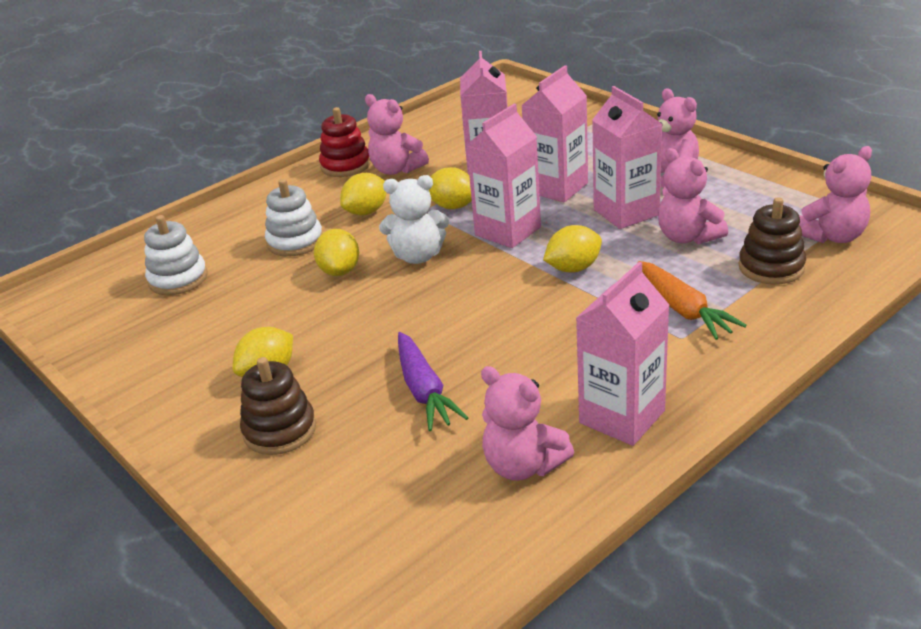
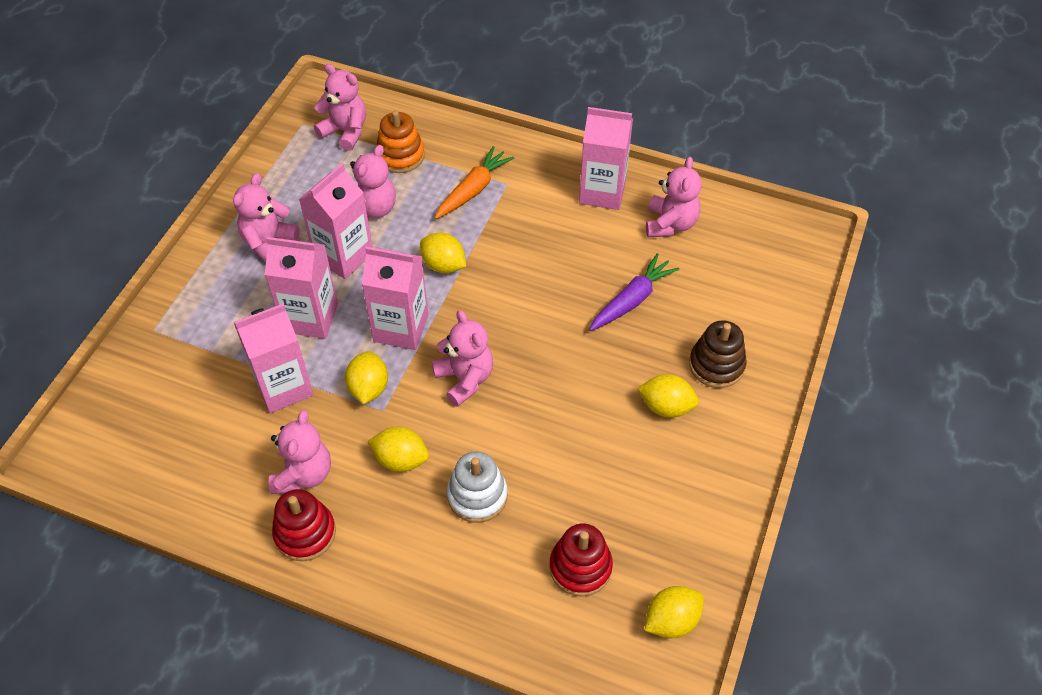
camera: 120 degrees left, 20 degrees up
white stacking toy [144,215,208,295] -> red stacking toy [549,524,613,597]
yellow lemon [314,229,359,276] -> yellow lemon moved to [644,586,704,638]
white teddy bear [379,175,450,264] -> pink teddy bear [432,310,493,407]
brown stacking toy [739,197,806,284] -> orange stacking toy [376,110,425,173]

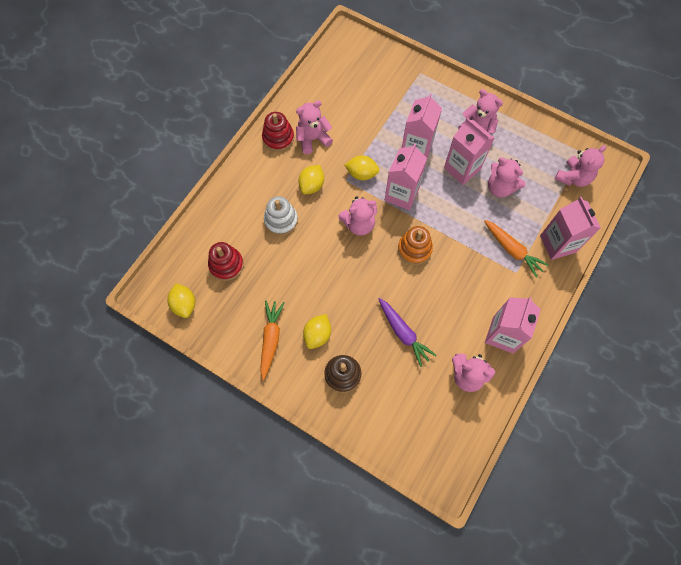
camera: 100 degrees right, 15 degrees up
pink carton [234,303,314,413] -> pink carton moved to [540,197,601,260]
pink teddy bear [269,410,331,494] -> pink teddy bear turned 135 degrees clockwise [296,100,333,154]
orange stacking toy [376,110,425,173] -> orange stacking toy moved to [398,226,433,265]
yellow lemon [420,233,466,273] -> none
none -> orange carrot [260,301,285,380]

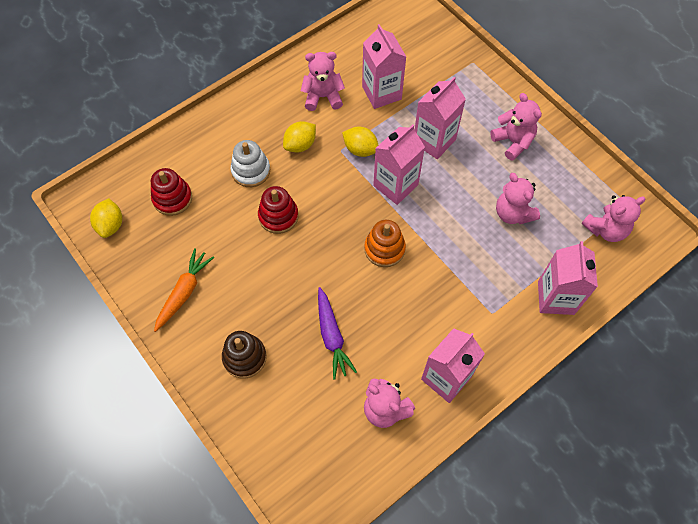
camera: 20 degrees right, 5 degrees down
red stacking toy [262,112,294,152] -> red stacking toy moved to [258,186,299,234]
yellow lemon [303,314,331,349] -> none
pink teddy bear [339,197,377,236] -> none
pink carton [444,118,494,185] -> pink carton moved to [362,24,406,109]
orange carrot [484,220,549,278] -> none

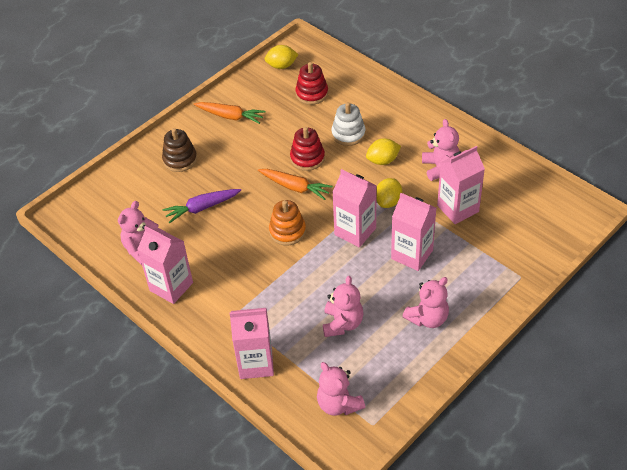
camera: 85 degrees right, 15 degrees down
yellow lemon [283,121,316,152] -> yellow lemon turned 60 degrees counterclockwise [366,138,401,165]
pink teddy bear [496,173,540,224] -> pink teddy bear turned 135 degrees clockwise [323,276,363,337]
none -> orange carrot [258,169,333,200]

